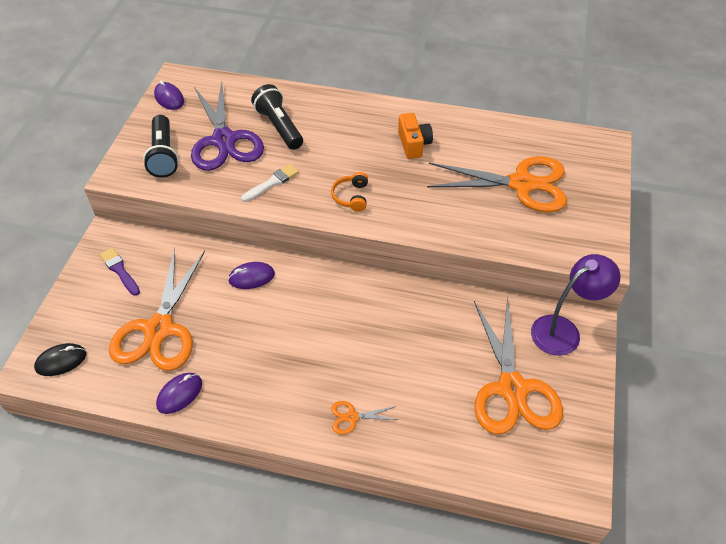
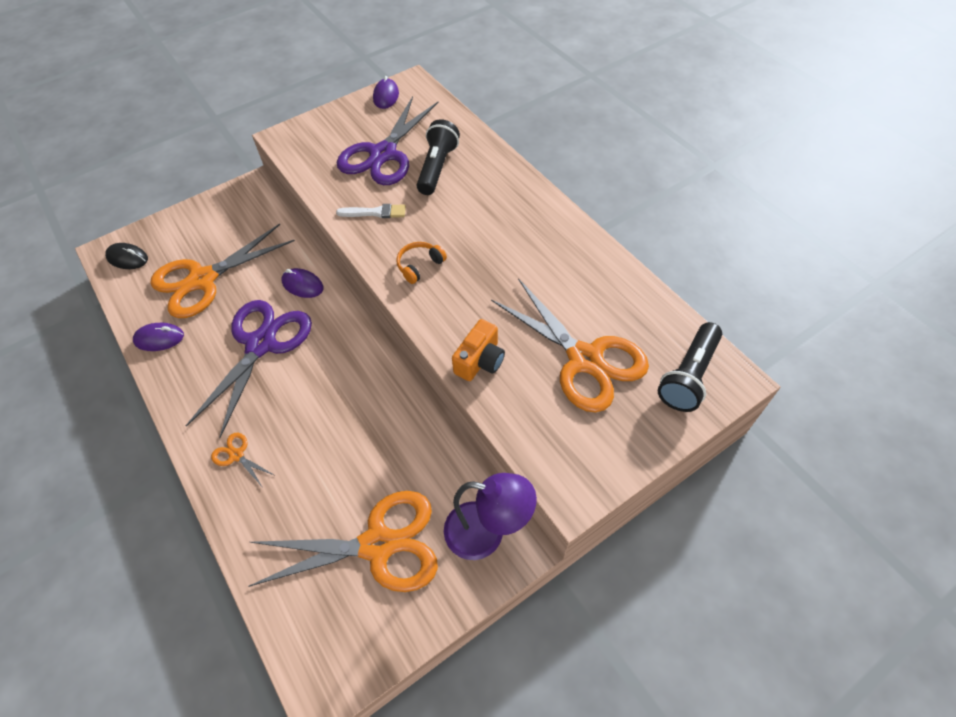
camera: 45 degrees right, 5 degrees up
purple brush [100,248,140,296] -> none
black flashlight [143,115,179,178] -> black flashlight moved to [658,322,722,412]
orange camera [398,113,433,159] -> orange camera moved to [452,319,505,381]
orange scissors [474,297,563,434] -> orange scissors turned 135 degrees counterclockwise [248,491,438,592]
none -> purple scissors [186,300,312,438]

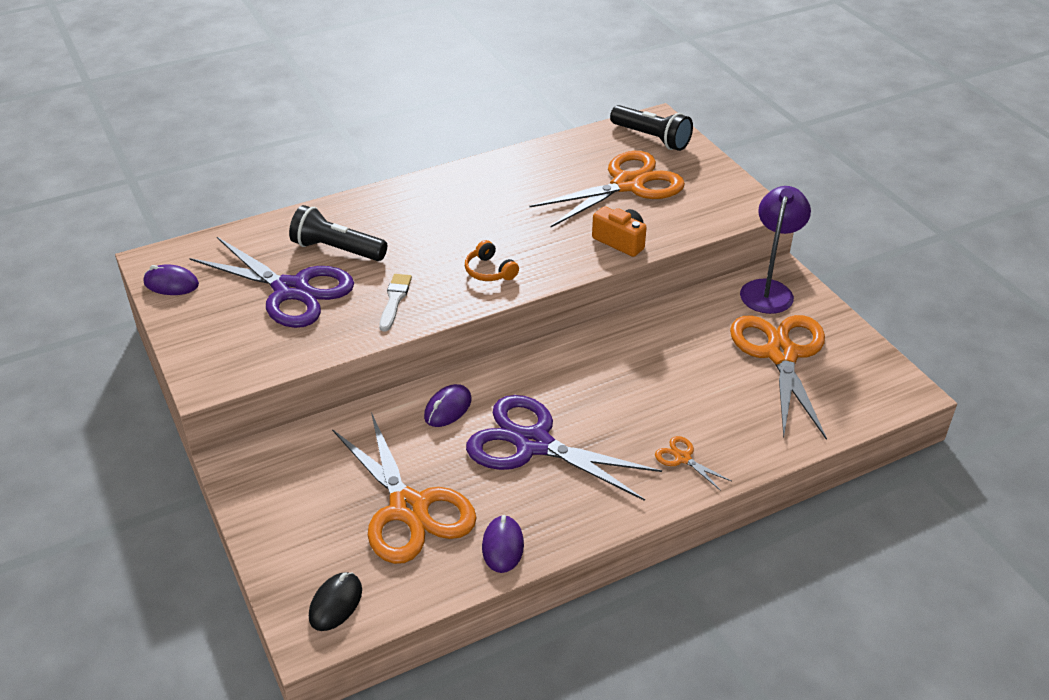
camera: 85 degrees left, 15 degrees down
orange scissors [211,433,274,488] -> orange scissors turned 90 degrees clockwise [655,436,731,491]

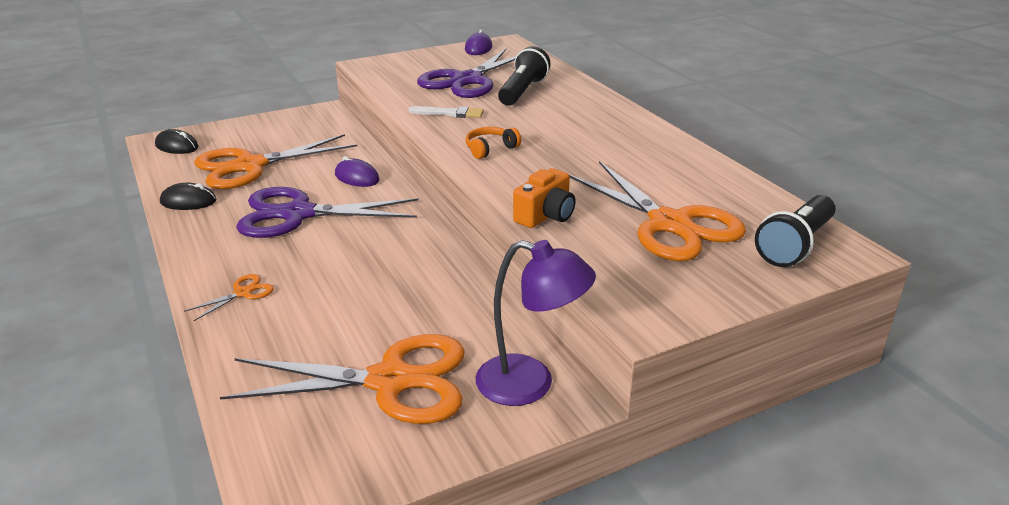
camera: 90 degrees right, 10 degrees down
purple scissors [466,395,662,501] -> purple scissors turned 120 degrees counterclockwise [236,187,419,238]
purple mouse [482,515,524,573] -> black mouse [160,183,216,210]

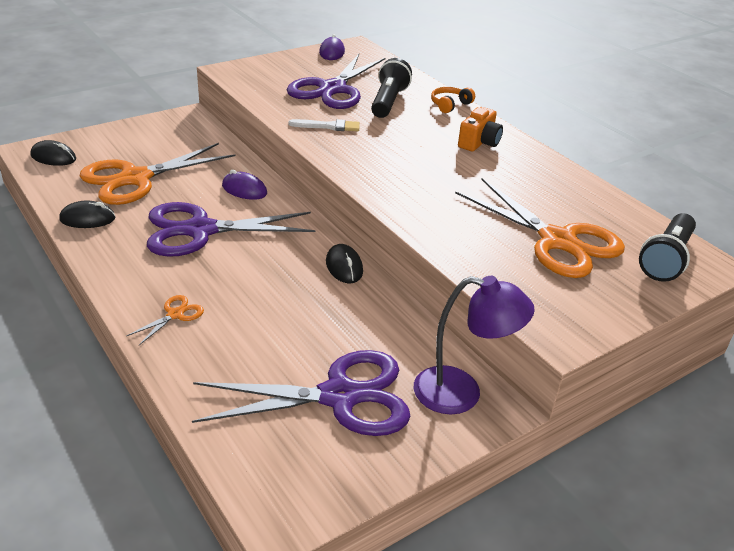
camera: 10 degrees left, 5 degrees up
orange scissors [220,334,464,424] -> purple scissors [192,350,411,436]
orange headphones [466,127,521,159] -> orange headphones moved to [431,87,475,113]
orange camera [513,168,576,228] -> orange camera moved to [458,107,503,151]
none -> black mouse [326,244,363,283]

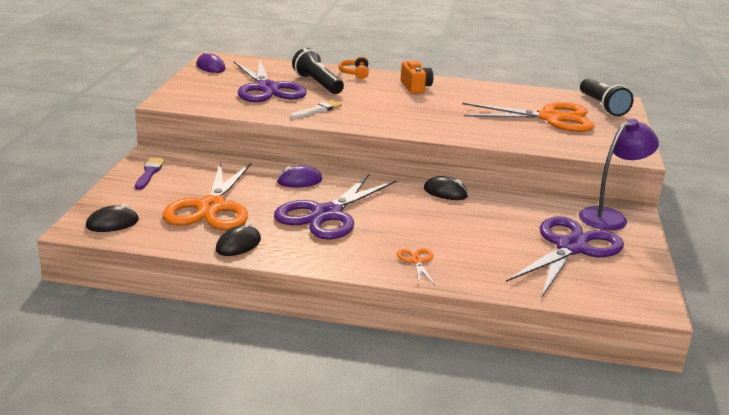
camera: 45 degrees left, 10 degrees down
none -> purple brush [135,158,165,190]

